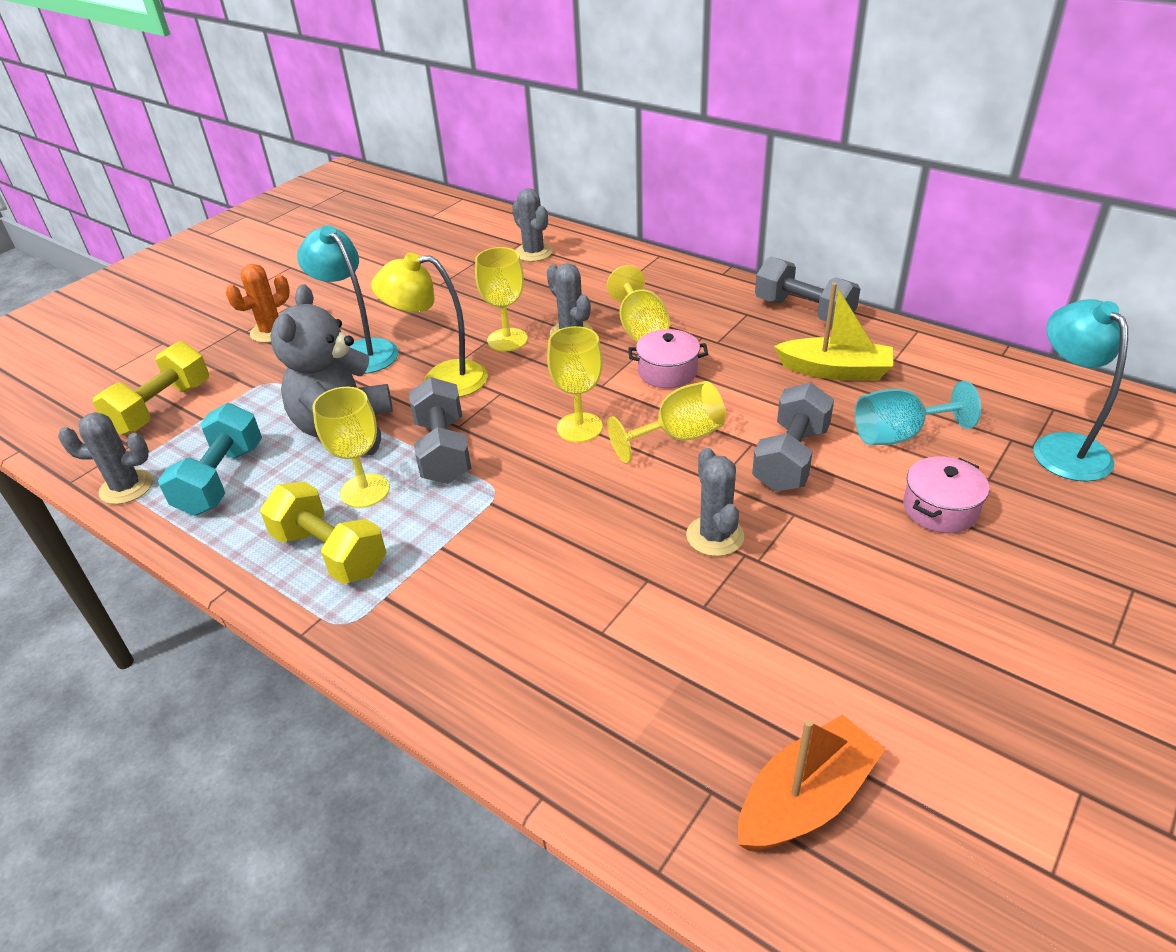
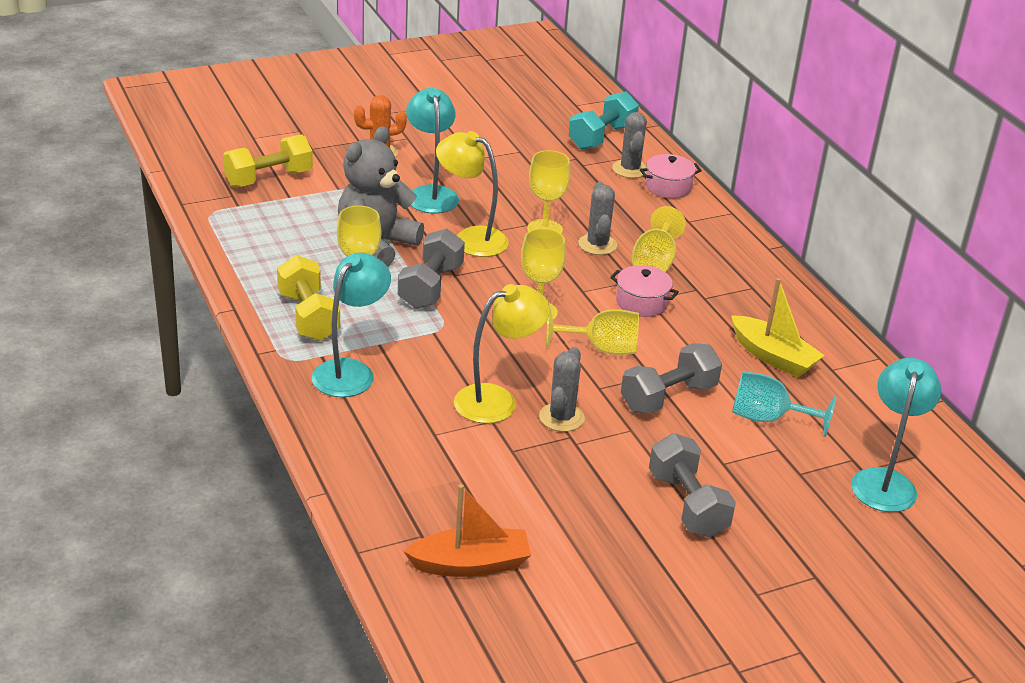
camera: 25 degrees right, 5 degrees down
grey cactus [58,412,153,504] -> none
turquoise dumbbell [158,403,262,516] -> turquoise dumbbell moved to [569,92,639,149]
grey dumbbell [755,257,860,324] -> grey dumbbell moved to [649,433,736,537]
pink pot [903,456,989,533] -> pink pot moved to [640,154,702,198]
none -> turquoise lamp [312,253,391,397]
none -> yellow lamp [454,284,550,424]

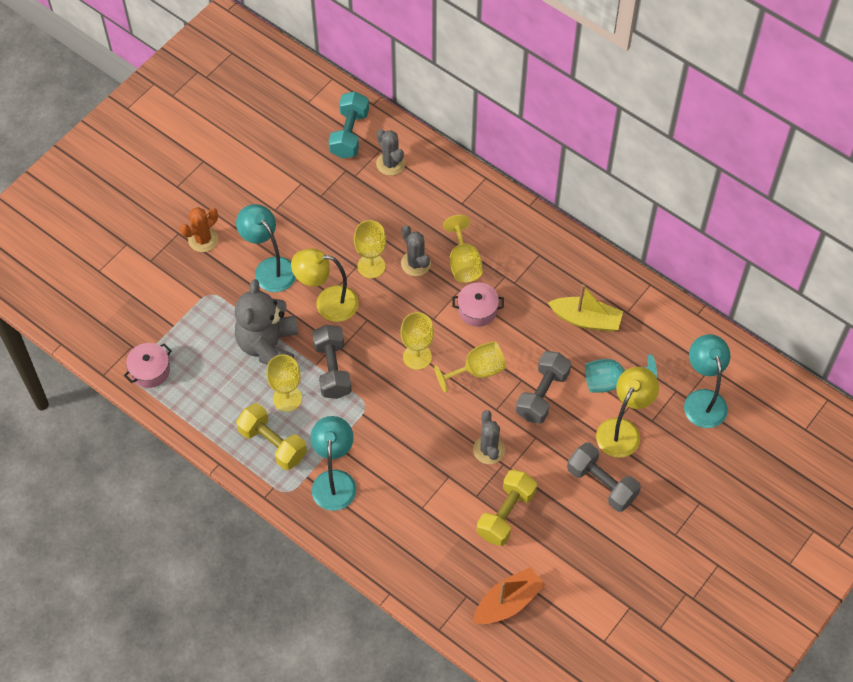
camera: 25 degrees left, 25 degrees up
yellow dumbbell [223,134,313,187] -> yellow dumbbell moved to [477,470,537,546]
yellow lamp [454,284,550,424] -> yellow lamp moved to [596,367,659,458]
pink pot [640,154,702,198] -> pink pot moved to [124,343,172,388]

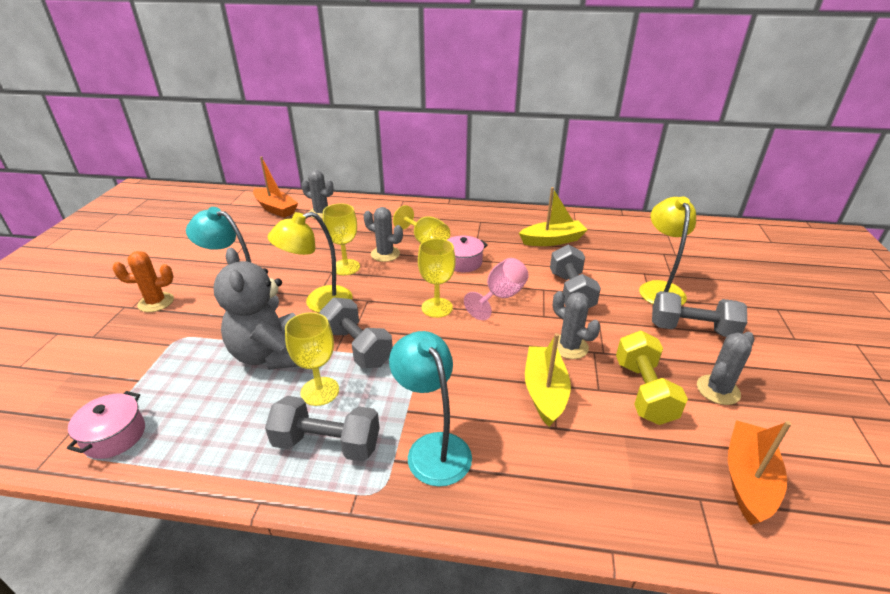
camera: 30 degrees left, 25 degrees down
orange cactus [180,207,218,252] -> orange cactus turned 60 degrees clockwise [112,251,174,312]
yellow dumbbell [236,403,307,470] -> grey dumbbell [265,396,380,462]
turquoise dumbbell [329,91,369,159] -> orange boat [253,156,298,218]
yellow goblet [434,341,506,393] -> pink goblet [464,258,529,320]
turquoise goblet [585,354,657,393] -> none
turquoise lamp [684,334,730,428] -> none
none -> yellow boat [525,333,571,427]
none -> grey cactus [697,332,754,405]

